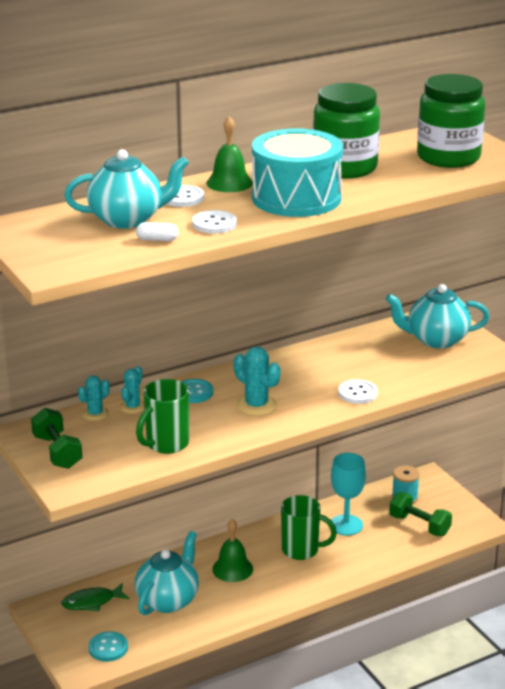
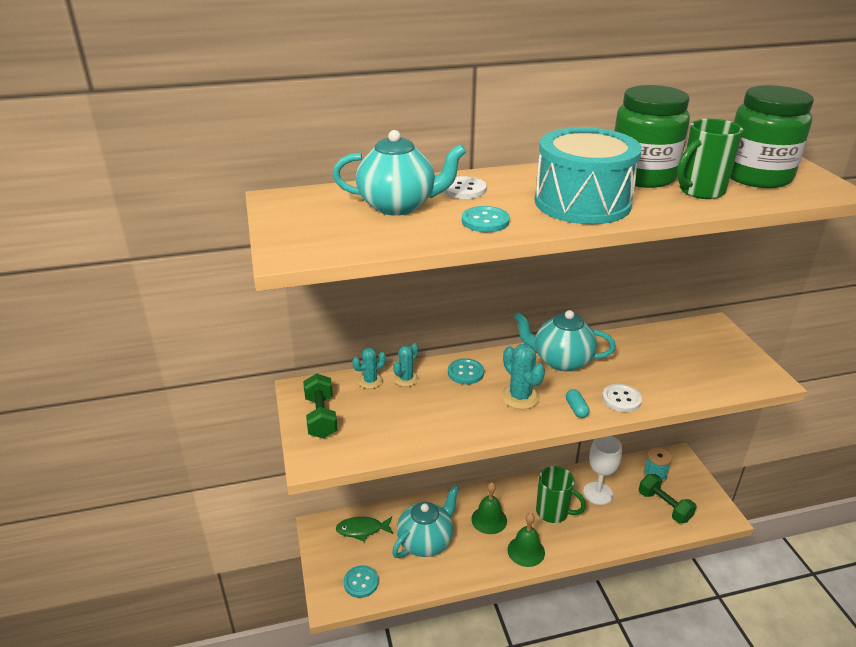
camera: 15 degrees right, 5 degrees up
white capsule [136,222,178,241] -> none
green mug [136,379,189,454] -> green mug moved to [677,118,743,199]
white button [192,210,237,234] -> turquoise button [462,206,510,232]
green bell [206,116,253,192] -> green bell moved to [508,513,545,567]
turquoise goblet [331,453,366,536] -> white goblet [583,436,622,505]
turquoise teapot [386,284,490,348] -> turquoise teapot moved to [514,310,616,371]
none -> turquoise capsule [566,389,589,418]

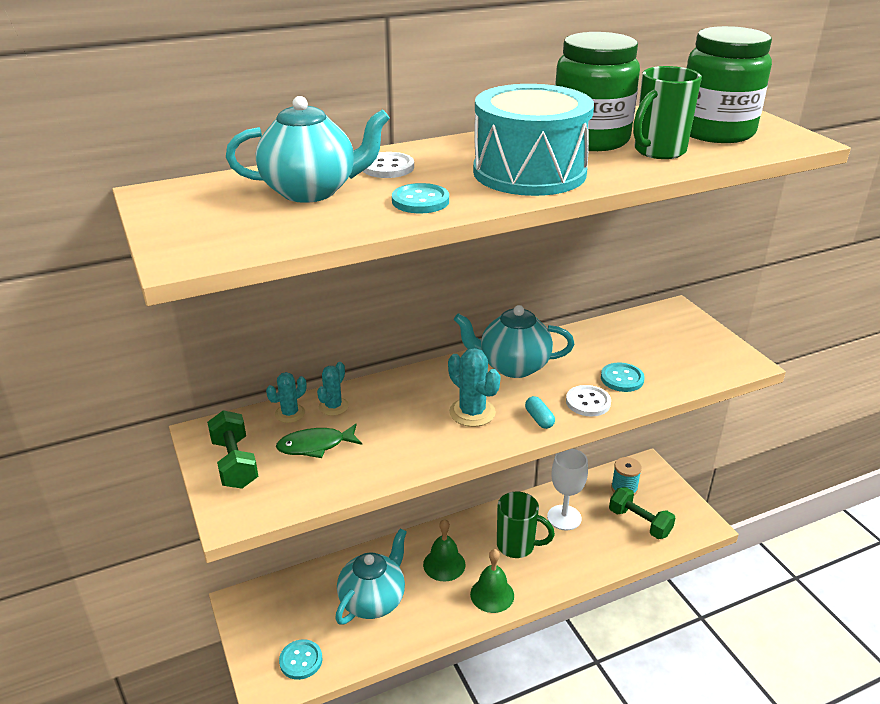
camera: 10 degrees left, 0 degrees up
green fish [336,516,393,542] -> green fish moved to [276,424,362,458]
turquoise button [448,358,484,384] -> turquoise button moved to [601,363,645,392]

